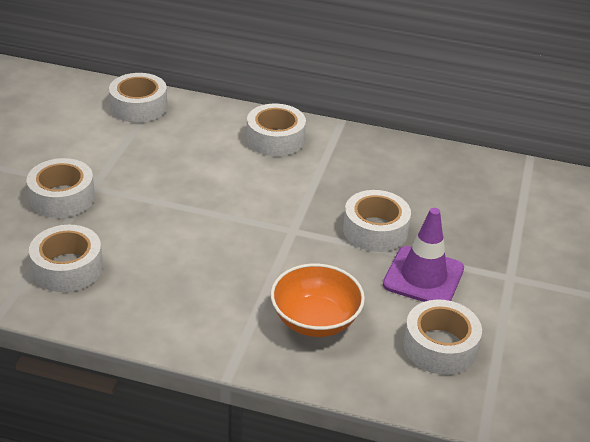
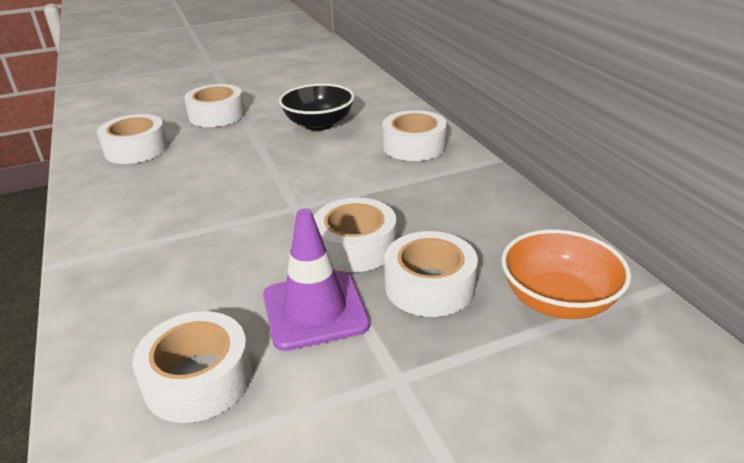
camera: 55 degrees right, 5 degrees down
white tape [109,73,167,123] -> white tape moved to [384,231,478,317]
orange bowl [271,264,365,337] -> orange bowl moved to [501,229,631,319]
none -> black bowl [279,84,355,131]

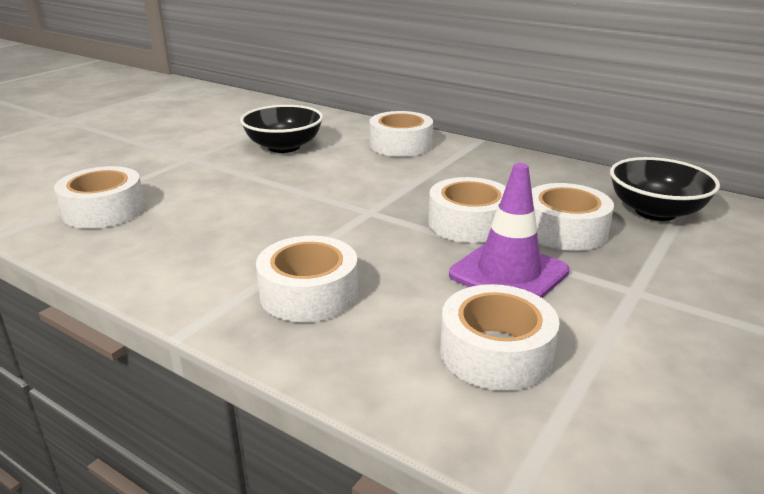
camera: 35 degrees left, 5 degrees down
white tape [184,84,245,127] -> white tape moved to [256,236,358,322]
orange bowl [501,229,631,319] -> black bowl [610,157,720,221]

